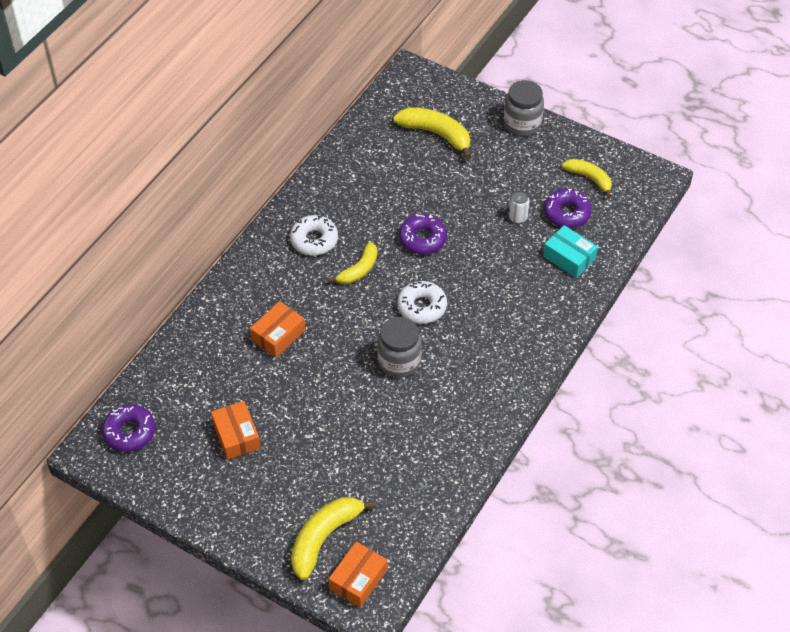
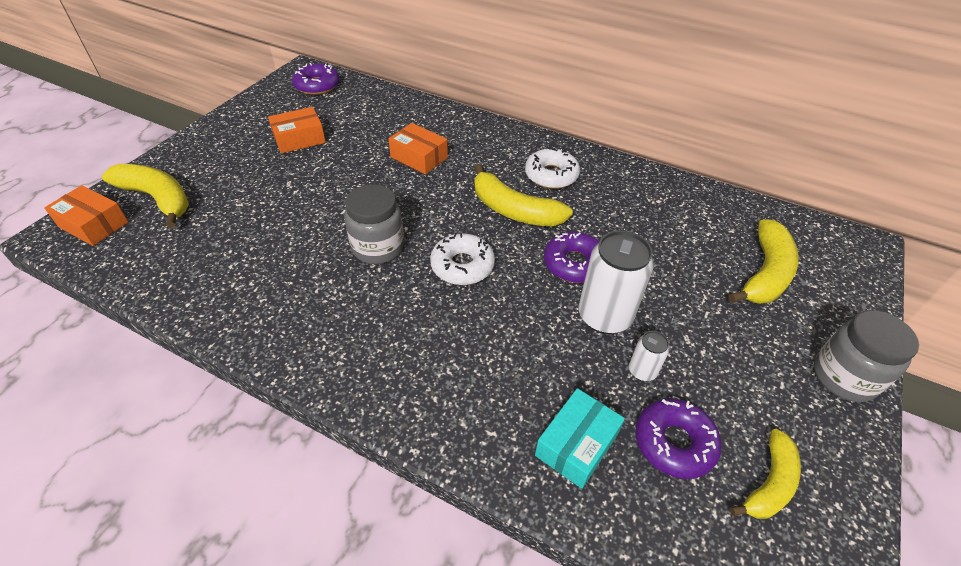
camera: 85 degrees right, 5 degrees down
yellow banana [328,242,377,284] -> yellow banana [474,164,573,226], size x1.53
none -> white can [578,230,654,334]

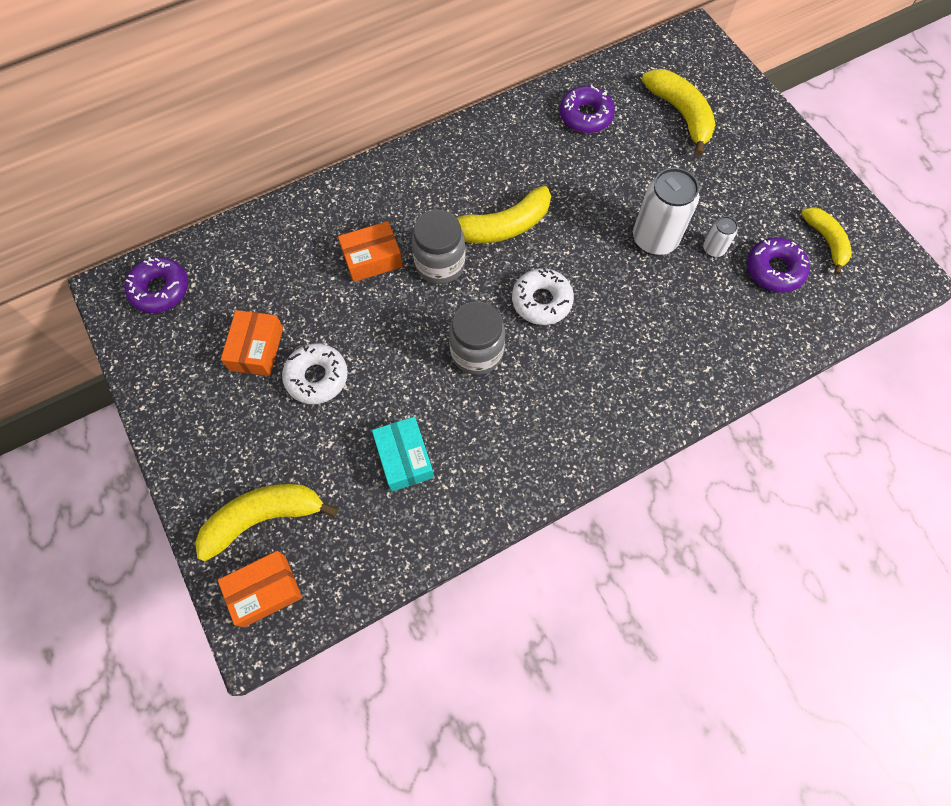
camera: 55 degrees left, 20 degrees up
white donut [525,147,580,189] -> white donut moved to [282,343,348,404]
turquoise box [535,388,625,489] -> turquoise box moved to [372,417,434,492]
purple donut [544,232,599,283] -> purple donut moved to [560,85,615,133]
grey jar [814,310,919,402] -> grey jar moved to [412,210,466,284]

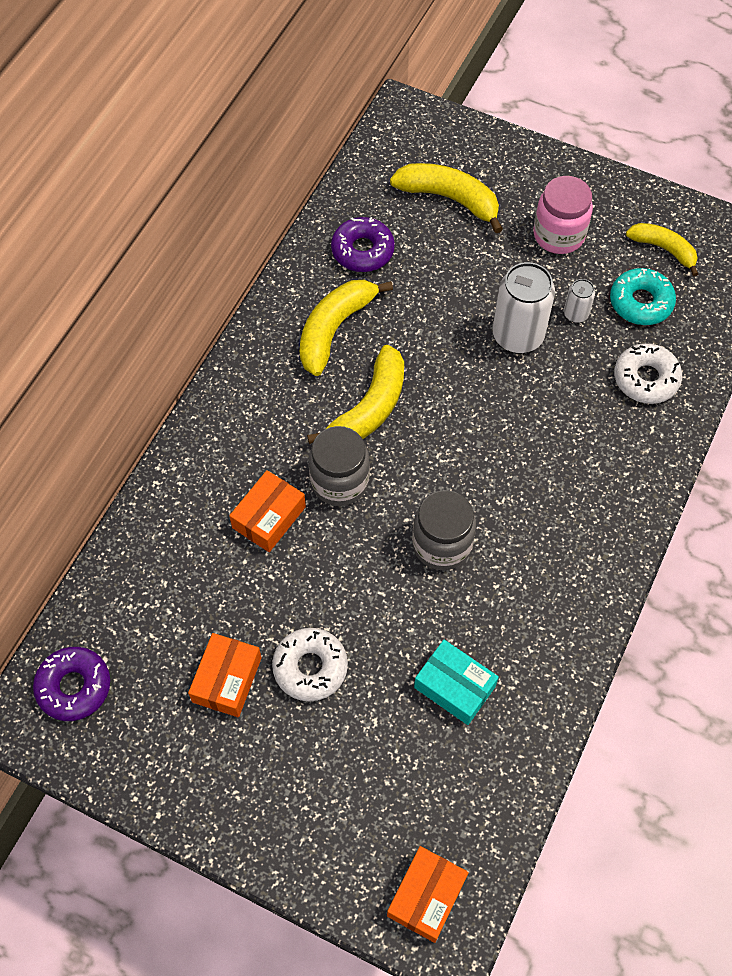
camera: 35 degrees left, 5 degrees down
yellow banana [195,484,338,561] -> yellow banana moved to [300,280,393,376]
orange box [221,310,283,376] -> orange box turned 45 degrees clockwise [188,633,262,717]
white donut [512,268,574,325] -> white donut moved to [614,343,682,404]
purple donut [747,237,810,293] -> turquoise donut [610,268,676,325]
none -> pink jar [533,176,593,254]

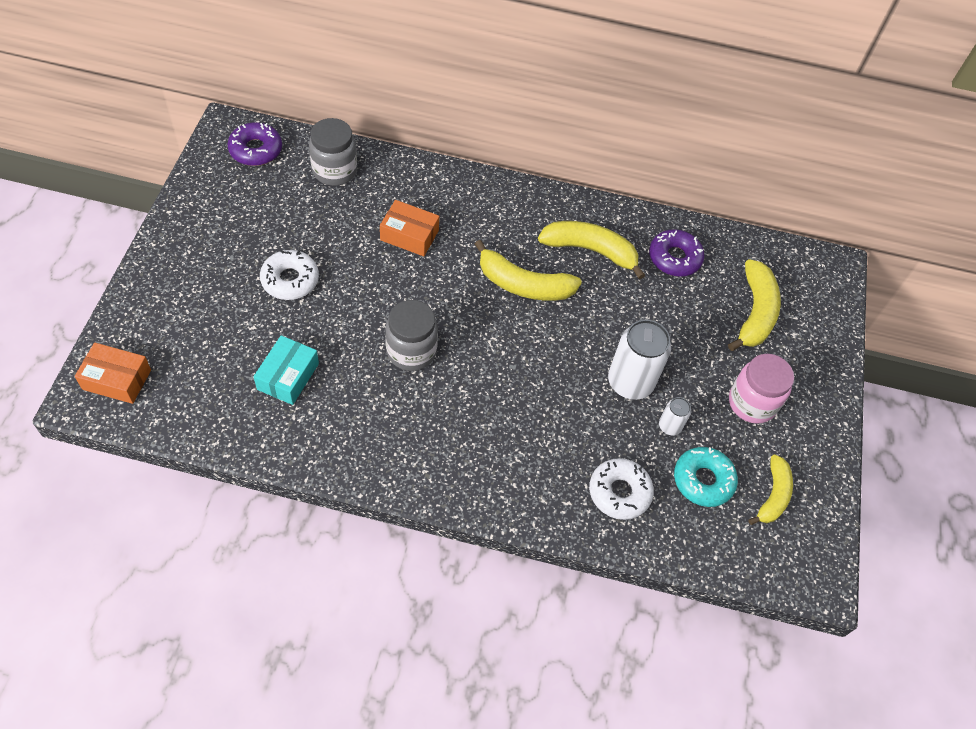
camera: 70 degrees right, 5 degrees down
orange box [188,633,262,717] -> none
grey jar [309,426,370,506] -> grey jar moved to [309,118,357,186]

